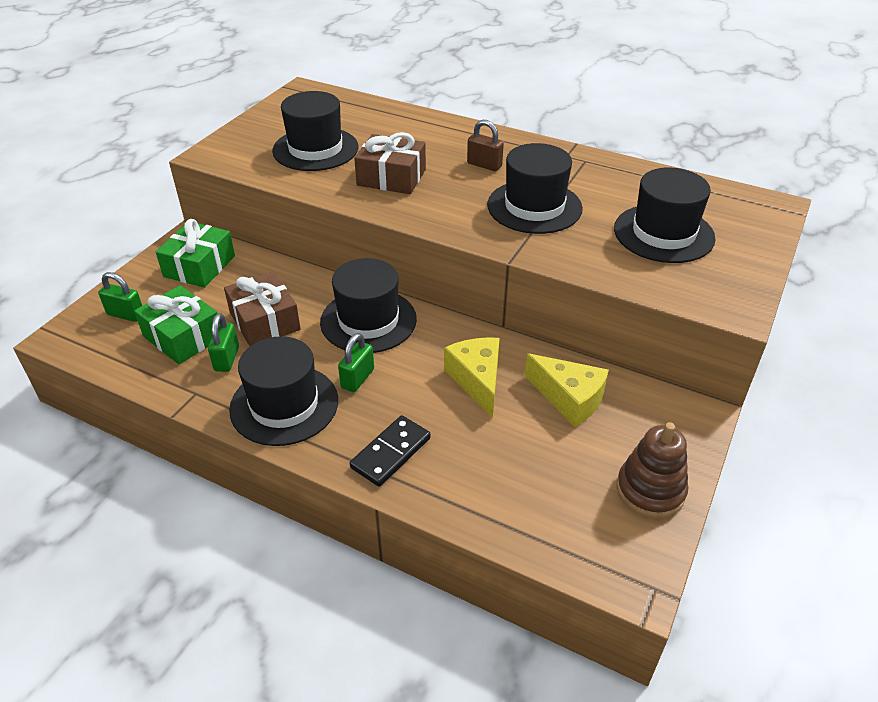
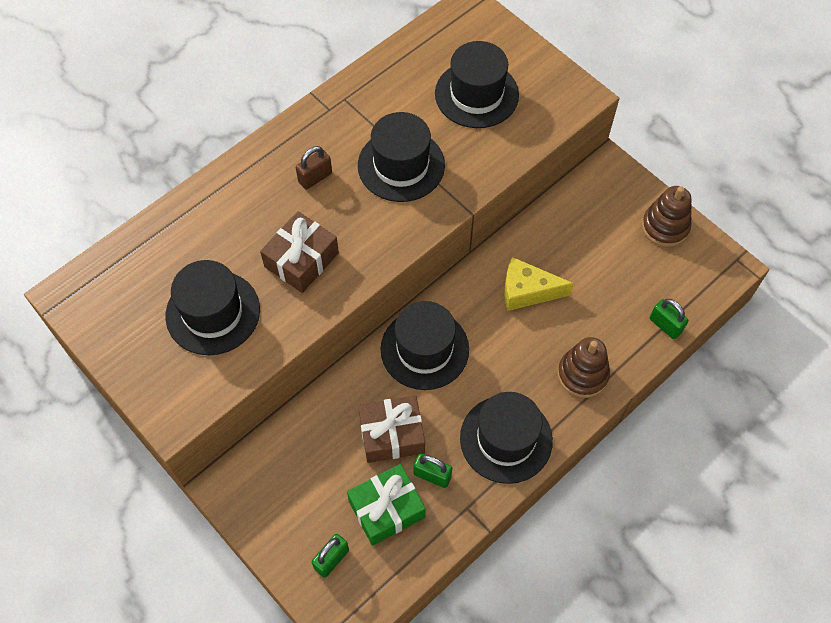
camera: 70 degrees left, 20 degrees up
green gift [156,219,235,288] -> none
green padlock [338,333,374,392] -> green padlock moved to [650,299,688,339]
black domino [350,415,431,487] -> brown stacking toy [557,337,610,398]
yellow cheese [525,353,609,427] -> none

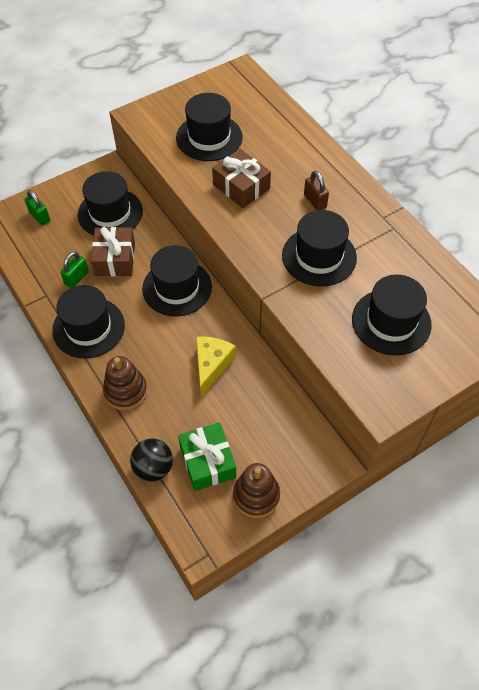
camera: 100 degrees right, 5 degrees down
green gift [347,464,426,546] -> green gift moved to [178,422,236,491]
green padlock [650,299,688,339] -> black ball [130,438,173,482]
none -> black hat [78,171,143,236]

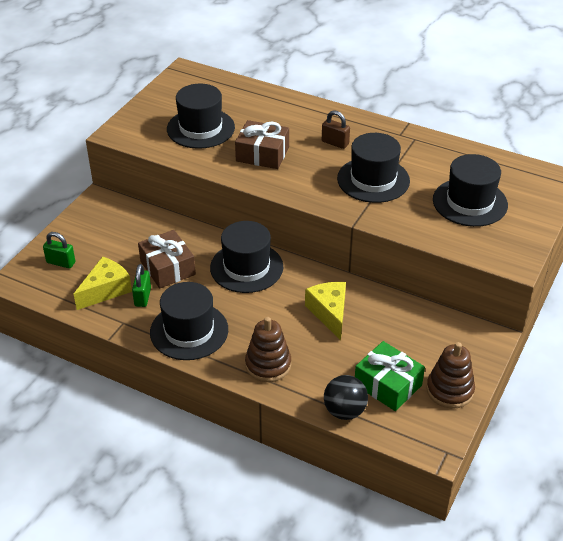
camera: 30 degrees left, 15 degrees down
black hat [78,171,143,236] -> none
none -> yellow cheese [74,256,132,310]

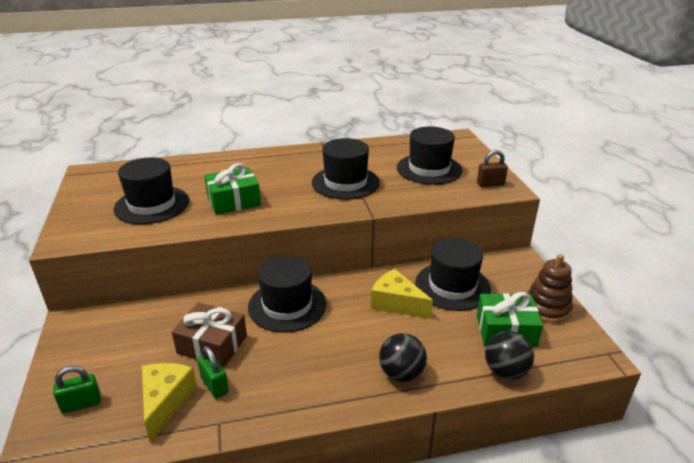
camera: 40 degrees left, 10 degrees down
black hat [150,282,228,360] -> black hat moved to [415,238,491,311]
brown gift [235,120,289,169] -> green gift [204,163,261,215]
brown stacking toy [245,317,291,382] -> black ball [379,333,427,382]
brown padlock [322,110,350,149] -> brown padlock moved to [477,150,508,187]

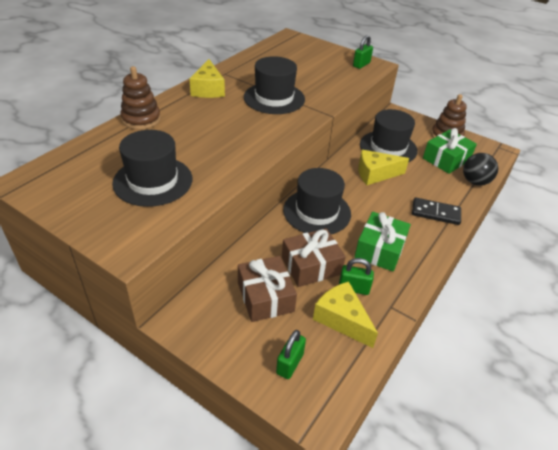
camera: 45 degrees left, 10 degrees up
green gift [204,163,261,215] -> green gift moved to [354,212,411,272]
black ball [379,333,427,382] -> black domino [412,198,461,225]
black hat [397,127,462,185] -> none
brown padlock [477,150,508,187] -> green padlock [353,35,373,69]
none -> brown stacking toy [120,66,161,130]
none -> yellow cheese [189,59,225,98]
none -> brown gift [238,256,297,322]

